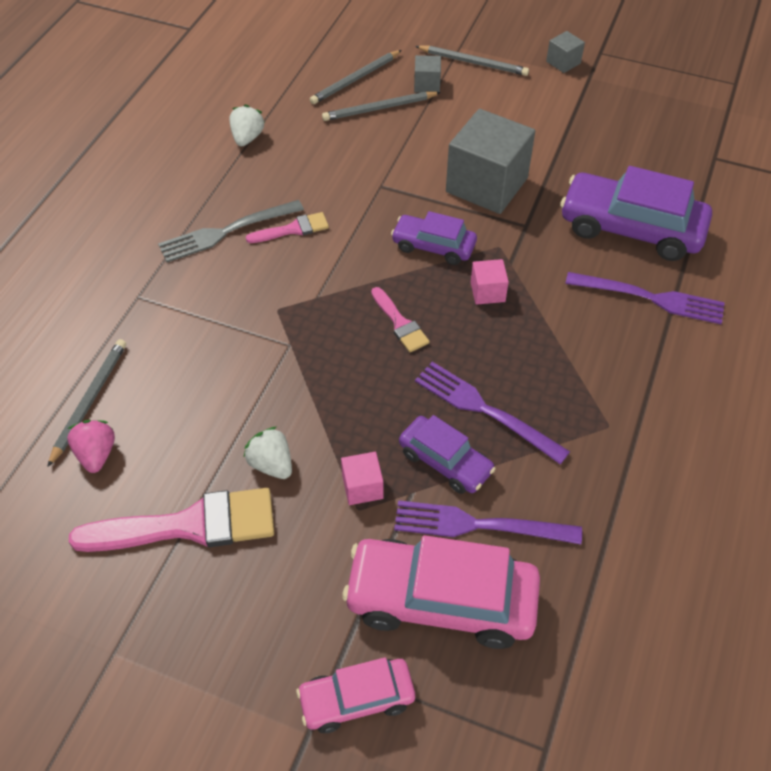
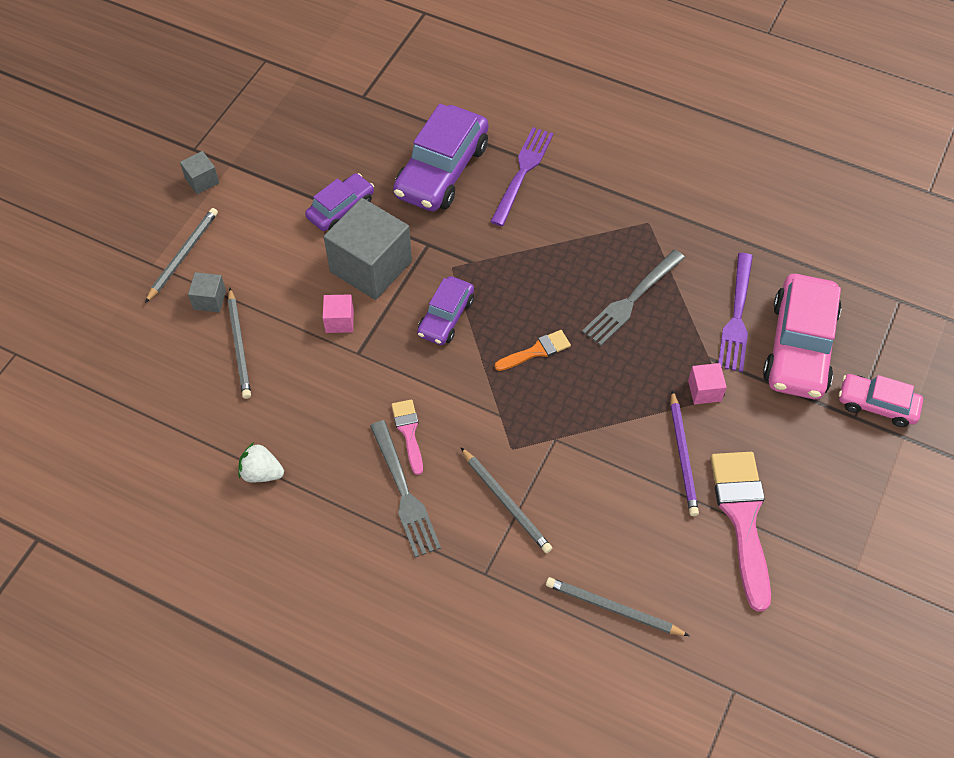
camera: 85 degrees left, 5 degrees up
pink strawberry [67,420,115,473] -> none
white strawberry [244,427,292,479] -> purple pencil [671,390,699,516]
pink car [296,657,415,733] -> pink car turned 120 degrees clockwise [839,374,923,427]
grey pencil [310,50,402,104] -> grey pencil moved to [460,447,552,553]
pink brush [371,287,430,352] -> orange brush [495,330,571,371]
purple car [399,415,495,494] -> purple car moved to [305,173,374,231]
purple fork [415,362,570,464] -> grey fork [582,250,685,346]
pink cube [471,259,509,305] -> pink cube moved to [323,294,354,333]

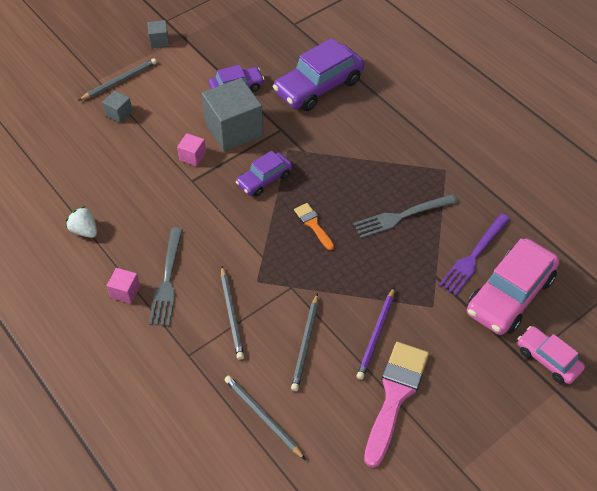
camera: 25 degrees right, 5 degrees down
grey pencil [228,288,251,399] -> grey pencil moved to [291,293,318,391]
pink brush [391,399,423,475] -> none
purple fork [490,127,554,226] -> none
orange brush [495,330,571,371] -> orange brush turned 120 degrees counterclockwise [294,203,334,250]
pink cube [688,363,727,404] -> pink cube moved to [107,268,140,304]

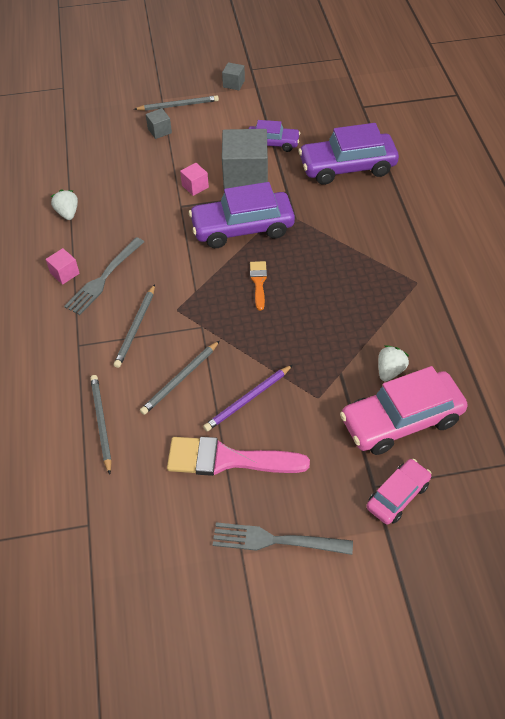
camera: 30 degrees right, 0 degrees up
purple car [236,151,292,197] -> purple car [189,182,295,248], size x1.76
grey fork [353,194,458,238] -> grey fork moved to [213,522,353,555]
pink brush [364,342,429,468] -> pink brush turned 135 degrees counterclockwise [167,437,310,476]
purple fork [439,213,510,296] -> white strawberry [378,345,409,381]
pink car [518,326,585,384] -> pink car turned 60 degrees clockwise [366,459,432,525]

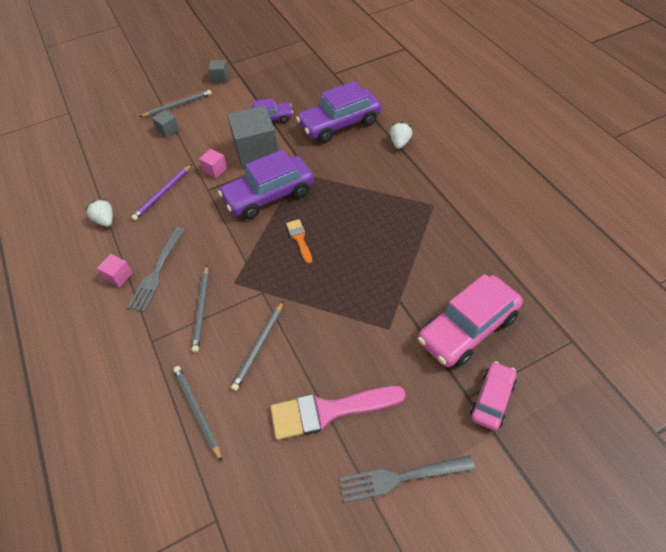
camera: 15 degrees left, 0 degrees up
purple pencil [203,365,293,431] -> purple pencil moved to [131,164,192,221]
white strawberry [378,345,409,381] -> white strawberry moved to [390,122,412,149]

